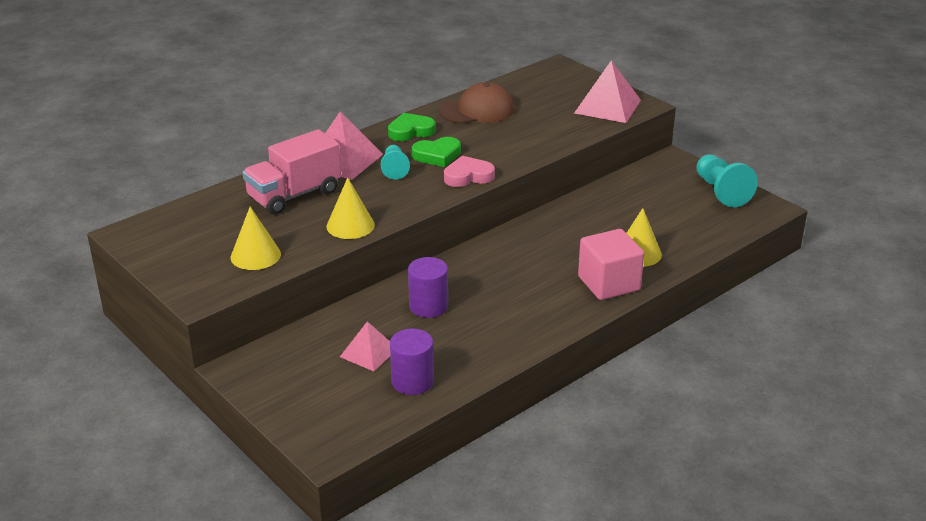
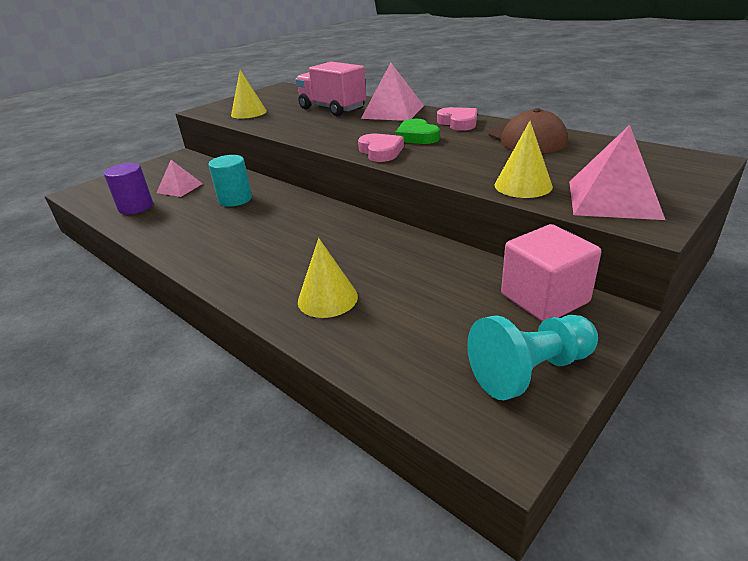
camera: 85 degrees right, 0 degrees up
yellow cone [326,177,375,239] -> yellow cone moved to [495,121,553,198]
turquoise pawn [381,145,410,180] -> none
green heart [388,113,436,141] -> pink heart [437,107,477,131]
purple cylinder [408,257,448,318] -> turquoise cylinder [208,155,252,207]
pink cube [578,229,644,300] -> pink cube moved to [501,224,601,322]

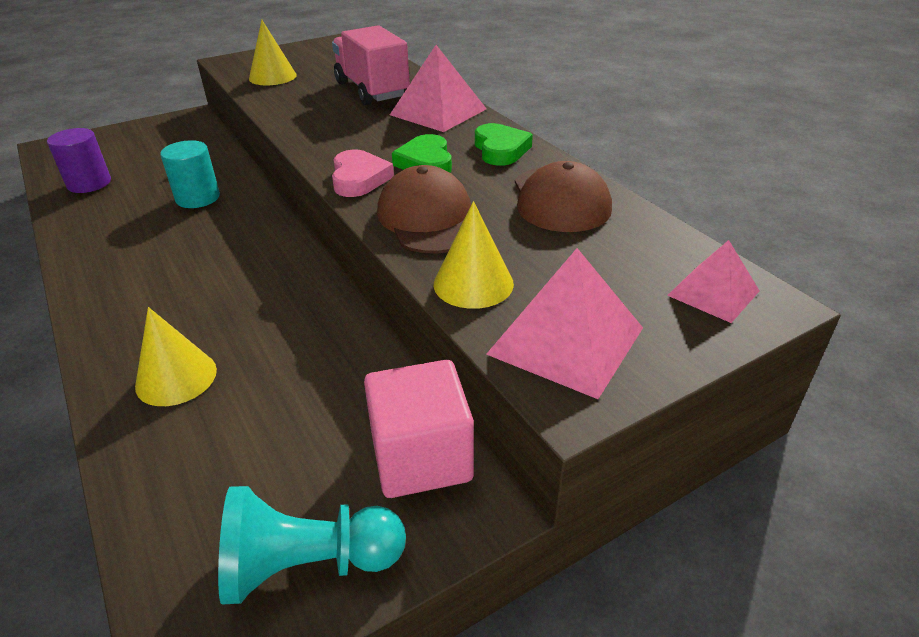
camera: 15 degrees right, 5 degrees up
pink pyramid [156,160,203,197] -> pink pyramid moved to [667,240,760,323]
pink heart [437,107,477,131] -> green heart [475,123,533,166]
none -> brown cap [377,165,471,254]

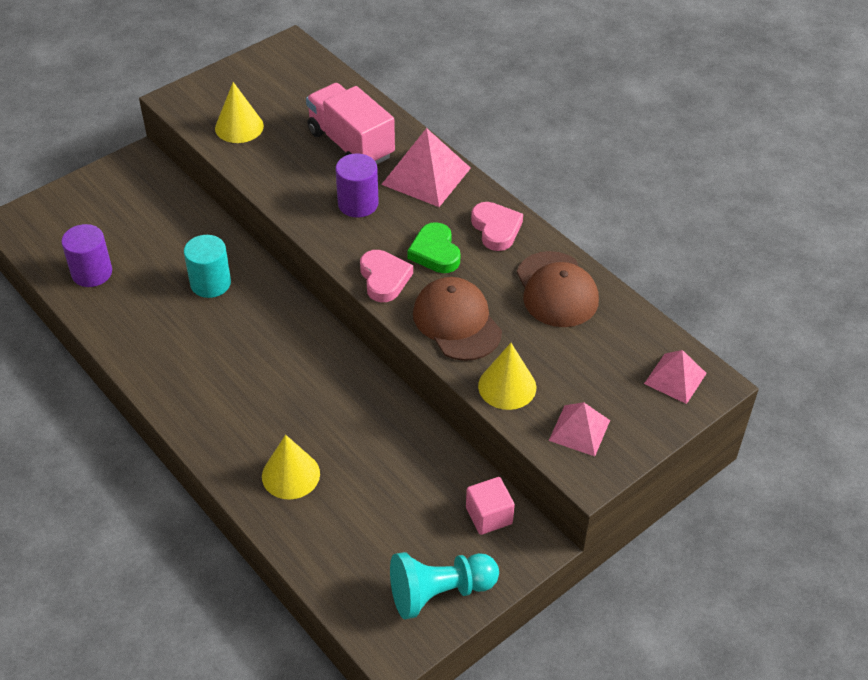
camera: 10 degrees left, 10 degrees up
pink cube [364,360,474,498] -> pink cube [466,477,515,535], size x0.62
green heart [475,123,533,166] -> pink heart [471,202,523,251]
pink pyramid [486,248,643,399] -> pink pyramid [549,402,610,456], size x0.62
none -> purple cylinder [335,154,379,217]

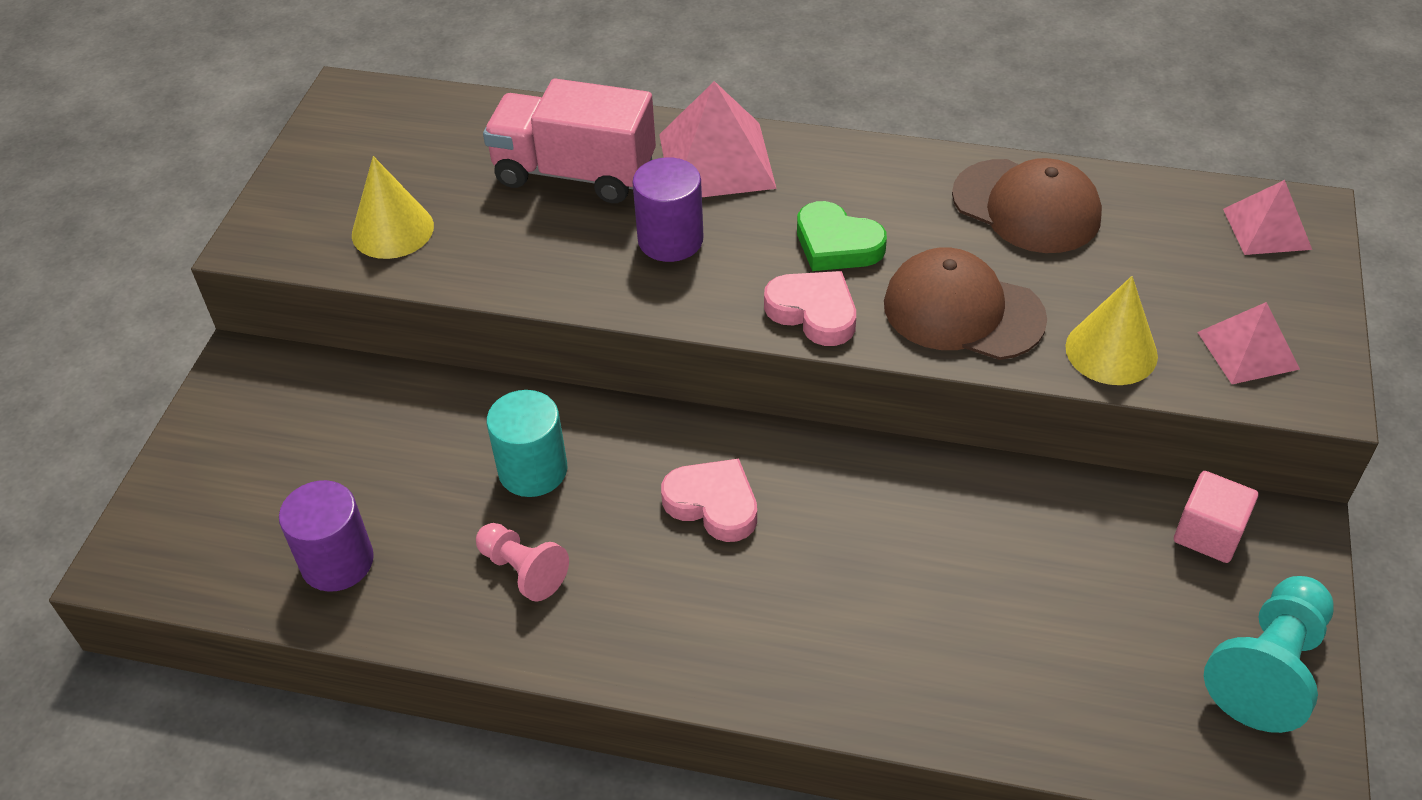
camera: 35 degrees left, 0 degrees up
yellow cone [262,435,320,500] -> none
pink heart [471,202,523,251] -> pink heart moved to [661,458,757,542]
none -> pink pawn [476,523,569,602]

